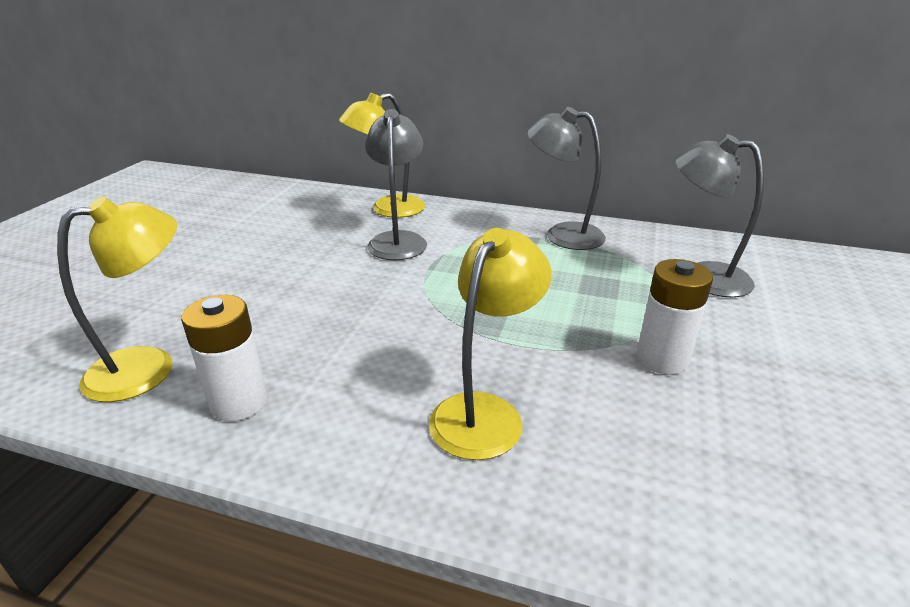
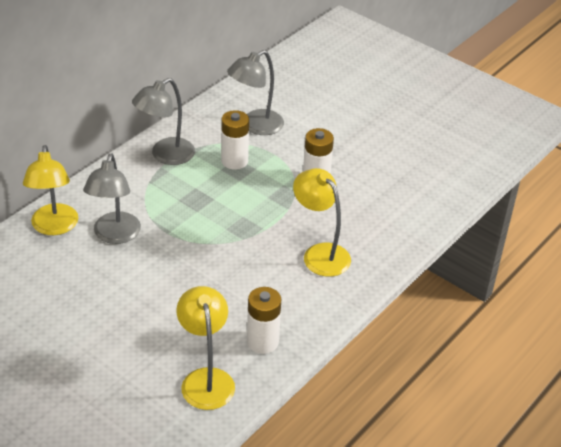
camera: 70 degrees left, 10 degrees up
grey lamp [365,109,427,260] -> grey lamp turned 105 degrees counterclockwise [83,153,141,244]
none -> white battery [221,110,249,170]

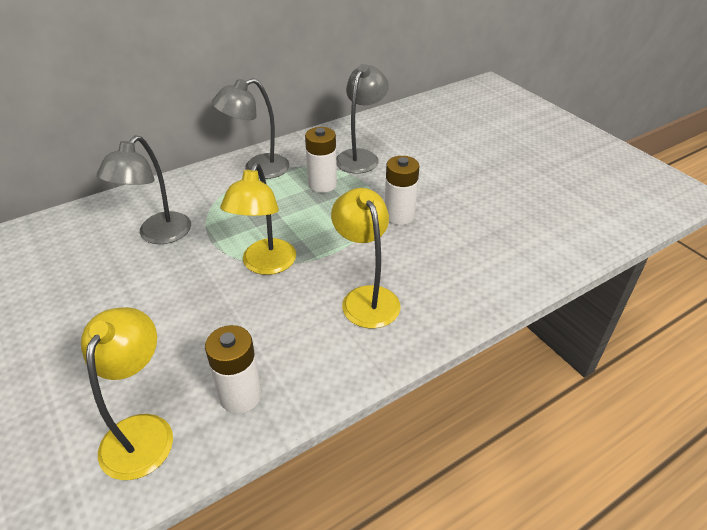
camera: 20 degrees right, 0 degrees up
yellow lamp [23,145,78,235] -> yellow lamp moved to [220,162,296,275]
grey lamp [227,50,284,135] -> grey lamp turned 135 degrees clockwise [336,64,389,174]

